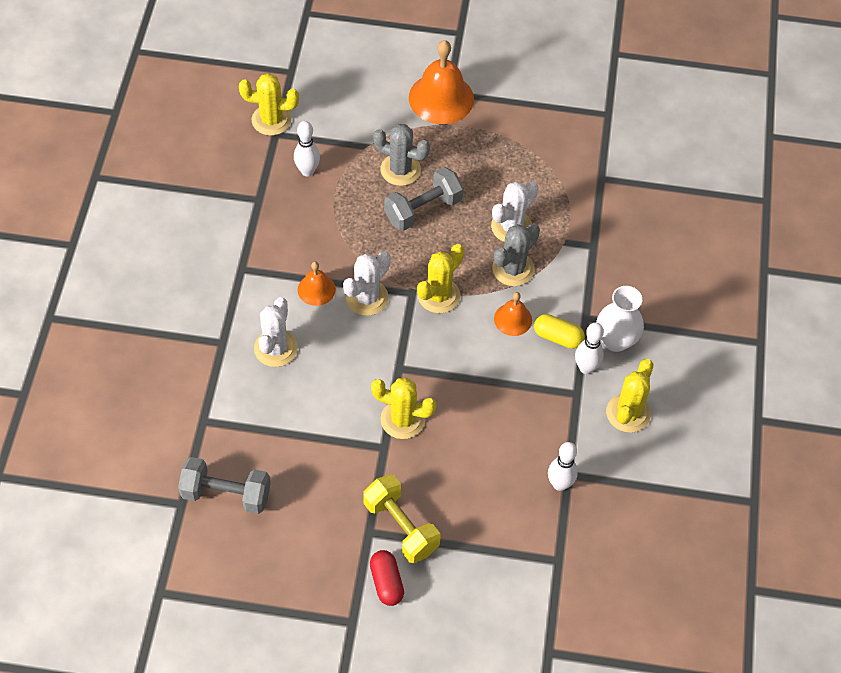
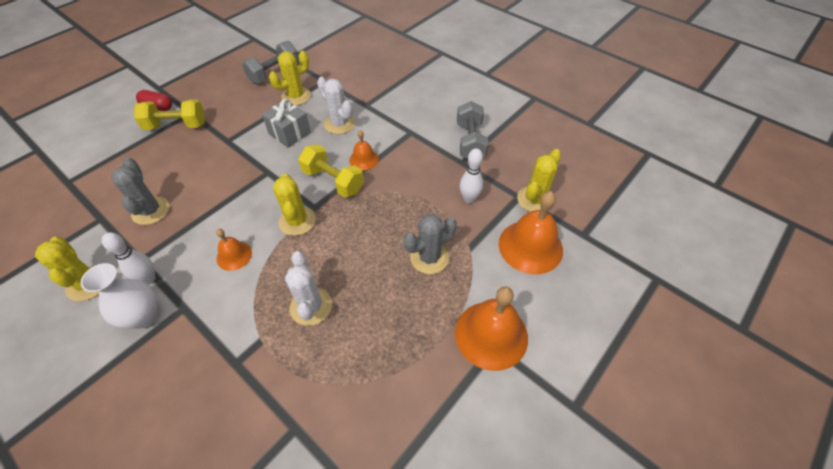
camera: 125 degrees right, 5 degrees down
white cactus [343,251,391,316] -> yellow dumbbell [298,144,364,198]
yellow cactus [371,378,436,439] -> yellow cactus moved to [269,51,311,105]
grey dumbbell [384,167,464,231] -> grey dumbbell moved to [457,101,489,159]
grey cactus [492,223,540,286] -> grey cactus moved to [111,157,170,225]
yellow capsule [534,314,585,349] -> none
white bowling pin [548,442,578,491] -> none
none -> grey gift [262,99,311,148]
none -> orange bell [499,191,563,274]

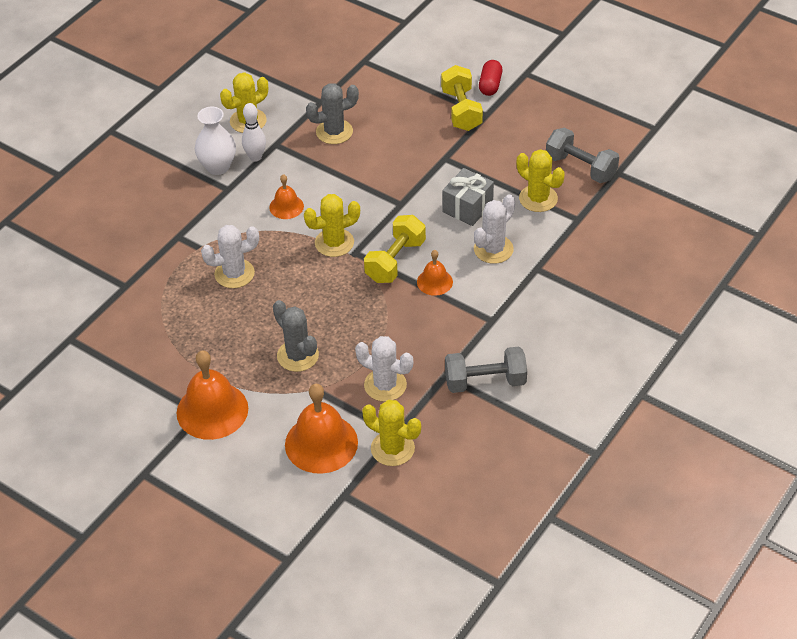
camera: 85 degrees right, 5 degrees down
white bowling pin [460,148,483,203] -> white cactus [355,336,413,402]

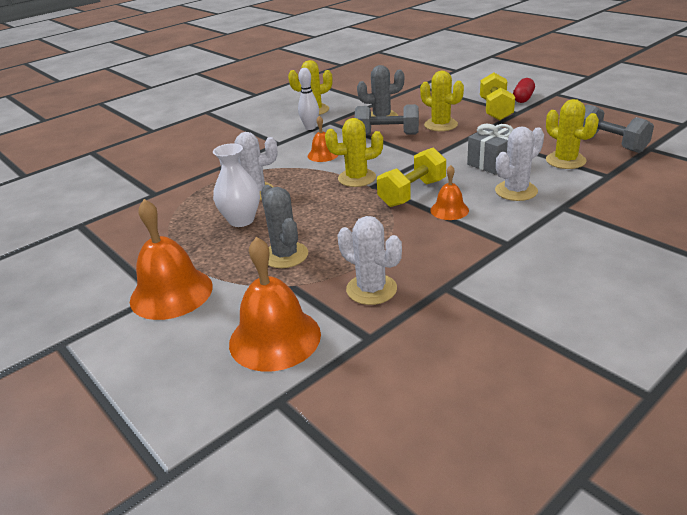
camera: 15 degrees right, 15 degrees down
white vase [195,107,236,175] -> white vase moved to [213,143,260,227]
yellow cactus [362,400,421,466] -> yellow cactus moved to [420,71,464,131]
grey dumbbell [445,347,527,393] -> grey dumbbell moved to [355,104,419,136]

